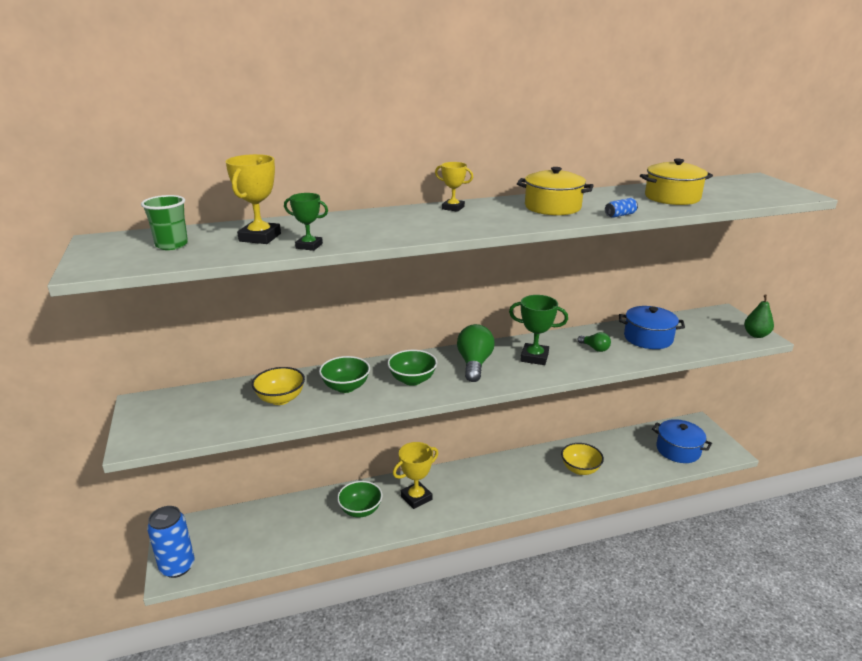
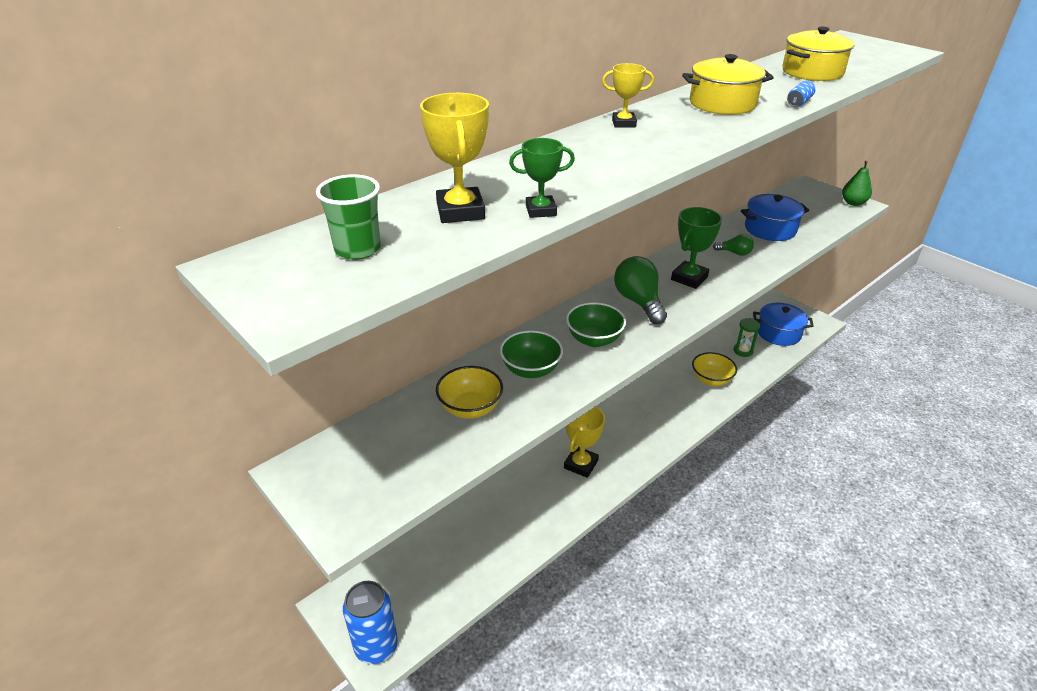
camera: 25 degrees left, 10 degrees up
green bowl [337,481,382,517] -> none
green trophy [509,295,568,365] -> green trophy turned 45 degrees counterclockwise [671,207,722,289]
none -> green hourglass [733,318,760,357]

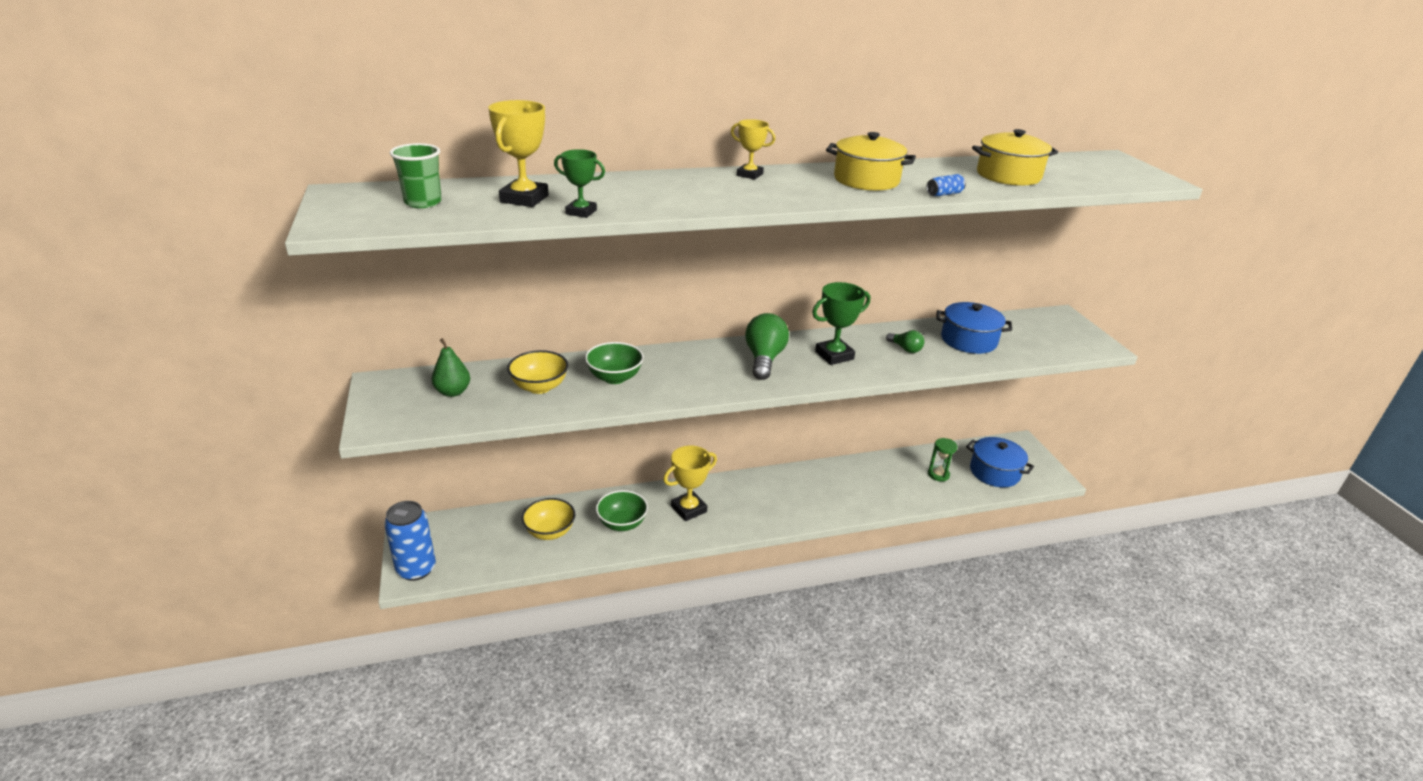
camera: 25 degrees right, 5 degrees down
green bowl [566,302,626,347] -> green bowl moved to [596,490,648,531]
yellow bowl [692,352,737,386] -> yellow bowl moved to [522,498,575,540]
green pear [842,161,872,206] -> green pear moved to [432,338,470,397]

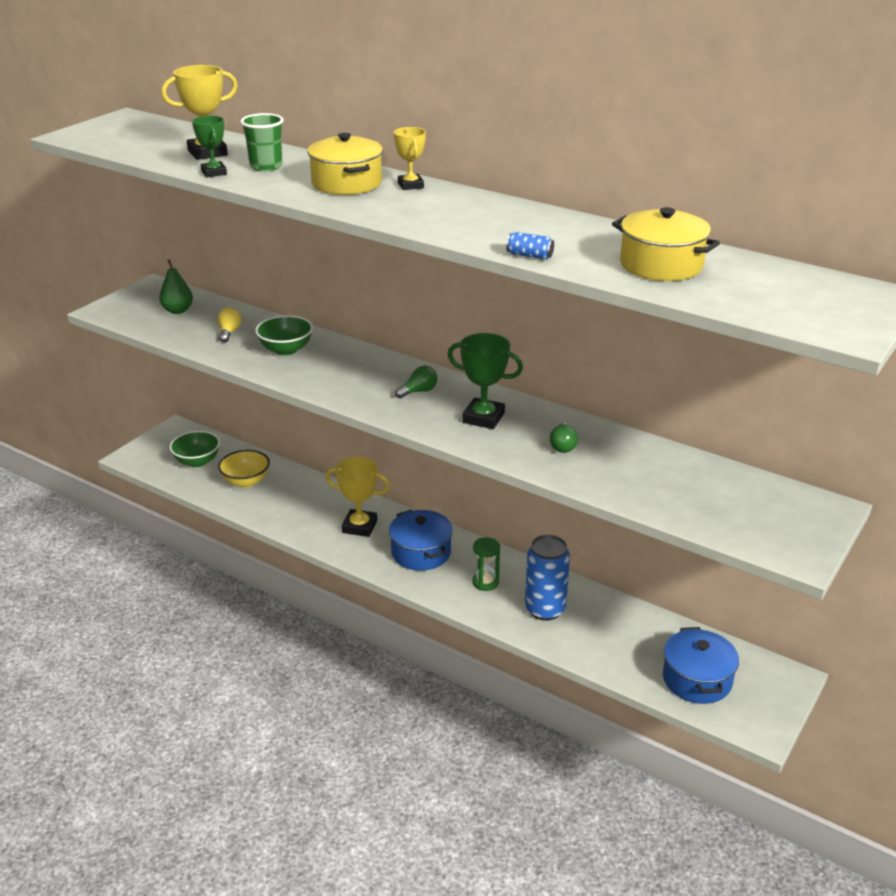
camera: 50 degrees right, 0 degrees up
blue can [384,501,436,581] -> blue can moved to [525,535,570,621]
green cup [390,143,441,208] -> green cup moved to [240,113,284,171]
yellow bowl [507,350,568,394] -> yellow light bulb [218,307,242,342]
green bowl [596,490,648,531] -> green bowl moved to [169,431,220,467]
green light bulb [745,313,789,380] -> green light bulb [395,366,437,398], size x0.54
yellow pot [826,132,916,191] -> yellow pot moved to [307,133,383,195]
green hourglass [928,438,957,482] -> green hourglass moved to [472,537,500,591]
blue pot [936,302,1012,354] -> blue pot moved to [389,509,453,571]

